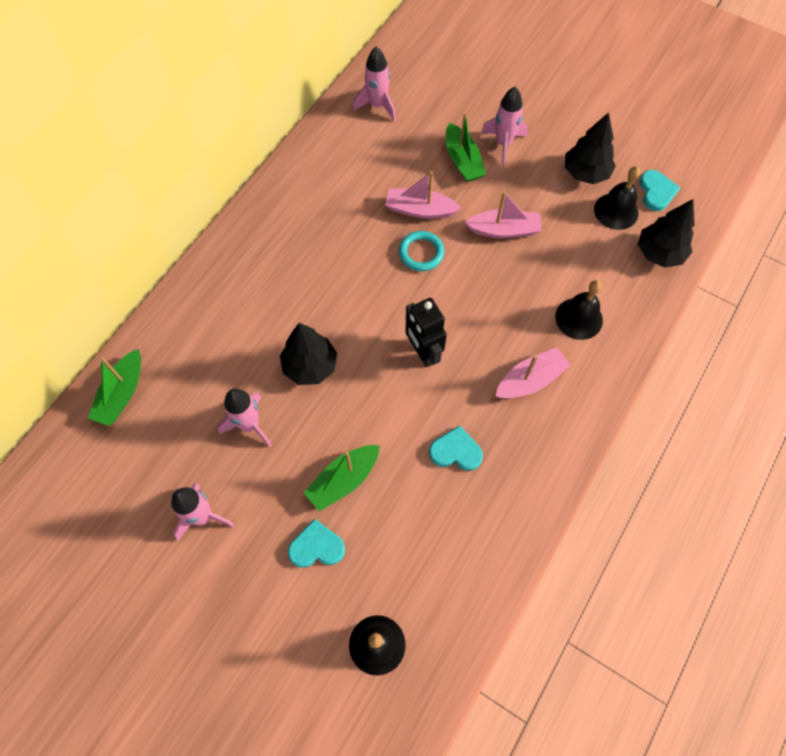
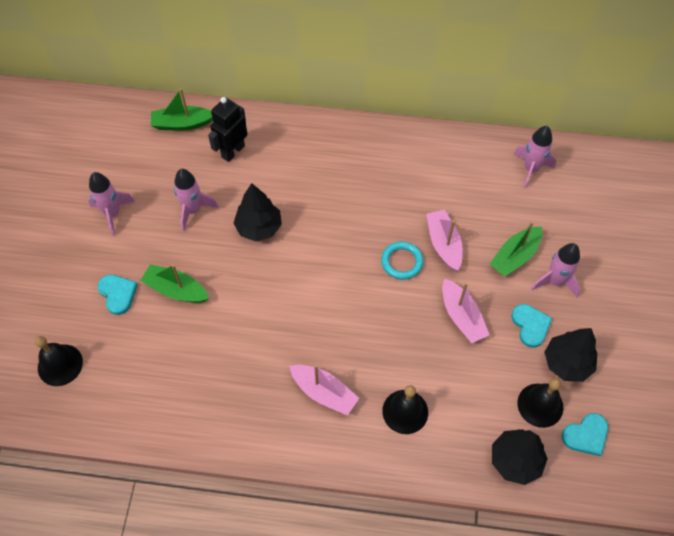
camera: 65 degrees right, 5 degrees down
black robot [405,298,447,367] -> black robot moved to [208,97,248,162]
turquoise heart [429,425,483,471] -> turquoise heart moved to [511,304,552,348]

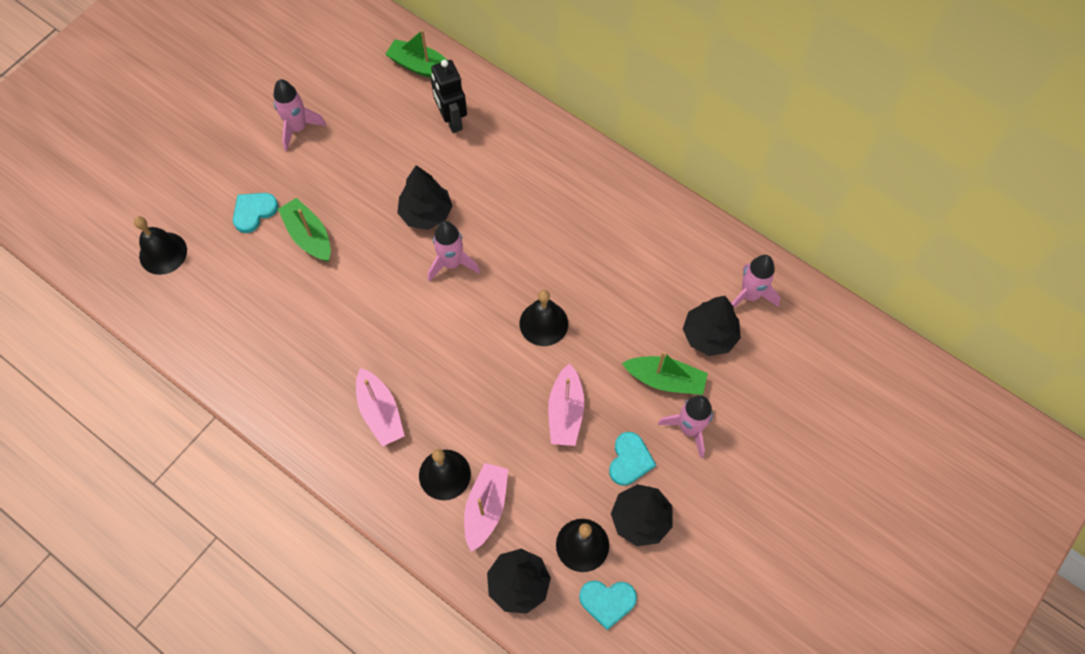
camera: 30 degrees right, 5 degrees up
turquoise heart [97,275,138,315] -> turquoise heart turned 135 degrees counterclockwise [233,193,278,233]
pink rocket [174,169,219,231] -> pink rocket moved to [428,221,480,282]
black robot [208,97,248,162] -> black robot turned 90 degrees counterclockwise [431,60,467,133]
turquoise ring [381,241,424,280] -> black bell [520,290,568,346]
pink boat [427,210,463,271] -> pink boat moved to [464,463,508,552]
green boat [490,221,543,276] -> green boat turned 150 degrees counterclockwise [622,351,708,395]
none -> black tree [683,296,741,356]

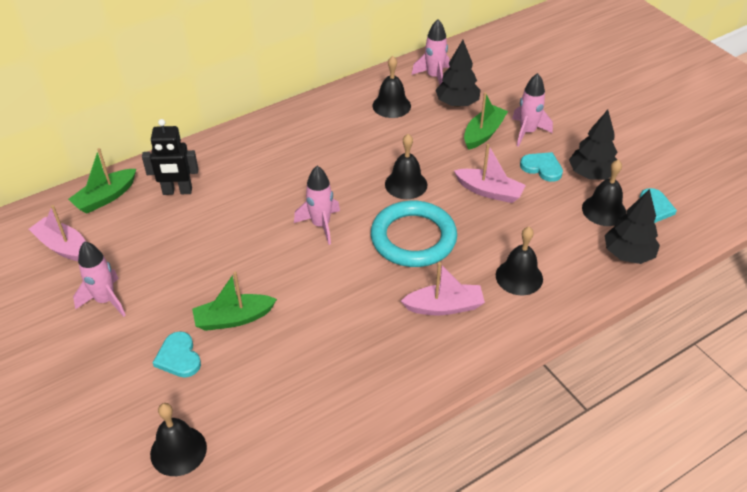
camera: 70 degrees left, 20 degrees down
black tree [398,165,452,230] -> none
pink boat [464,463,508,552] -> pink boat moved to [29,205,86,261]
none -> turquoise ring [371,201,457,267]
none -> black bell [372,56,411,118]

